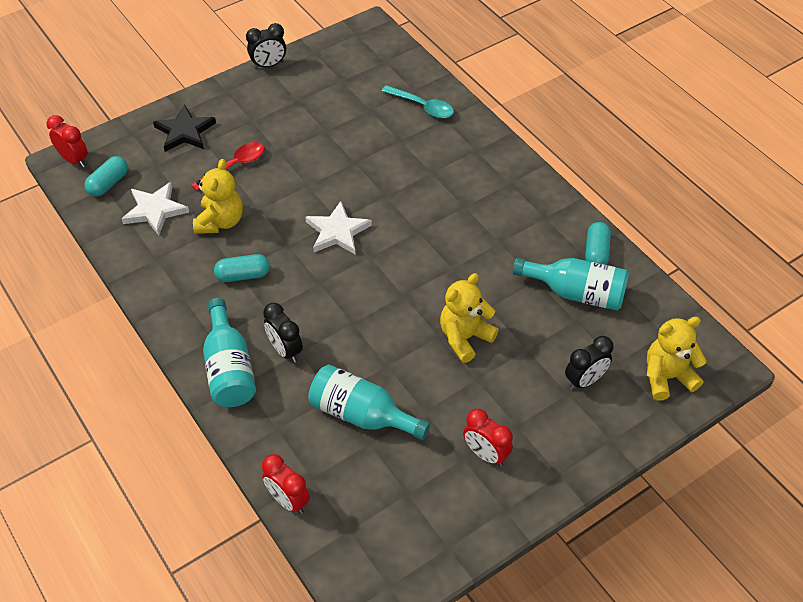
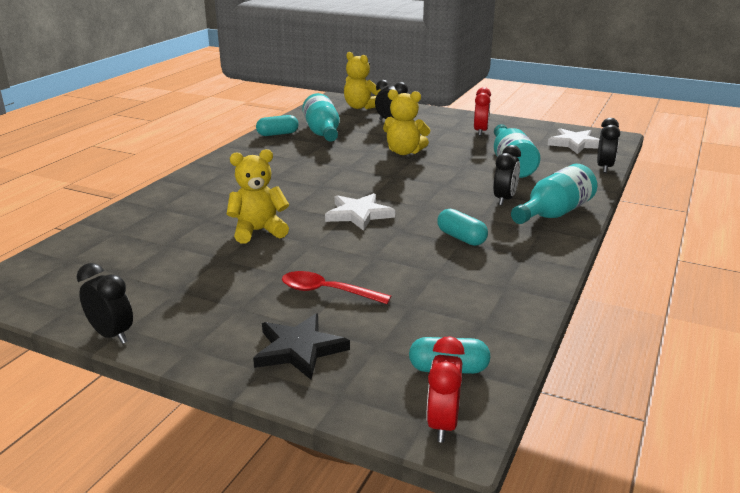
camera: 120 degrees left, 25 degrees down
white star [122,182,189,236] -> white star moved to [548,128,599,154]
yellow teddy bear [193,159,243,234] -> yellow teddy bear moved to [227,149,289,243]
red clock [262,454,310,514] -> black clock [597,118,620,173]
turquoise spoon [381,85,454,118] -> none

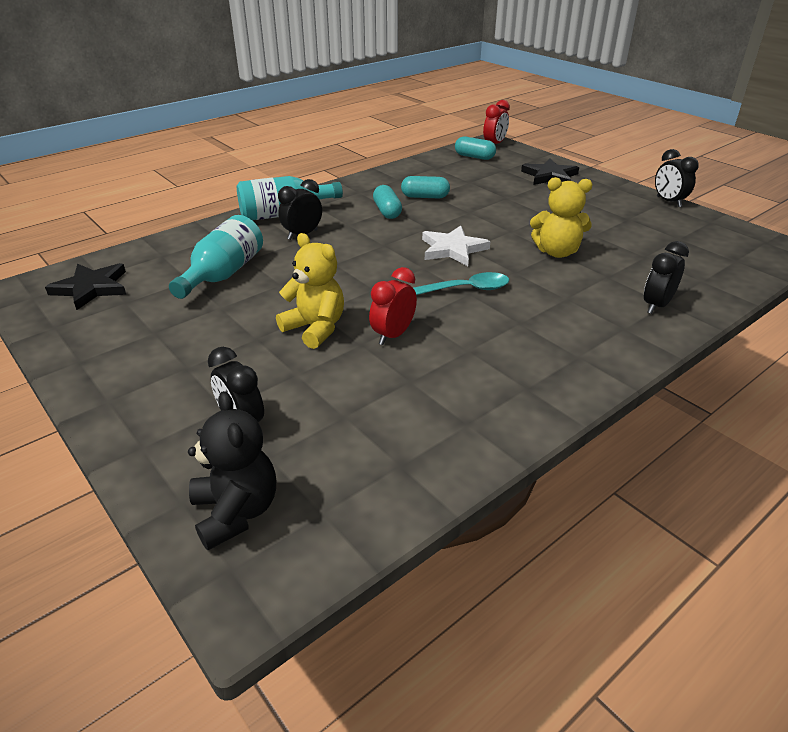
camera: 155 degrees left, 10 degrees up
turquoise capsule [256,115,299,136] -> turquoise capsule moved to [401,176,450,198]
red spoon [282,271,391,304] -> none
turquoise bottle [302,93,340,142] -> none
yellow teddy bear [344,52,381,109] -> black teddy bear [188,391,276,550]
red clock [474,87,491,136] -> red clock moved to [369,267,417,345]
white star [548,128,599,154] -> black star [45,263,126,310]
black clock [597,118,620,173] -> black clock moved to [644,241,689,314]
none -> turquoise spoon [413,272,509,295]

